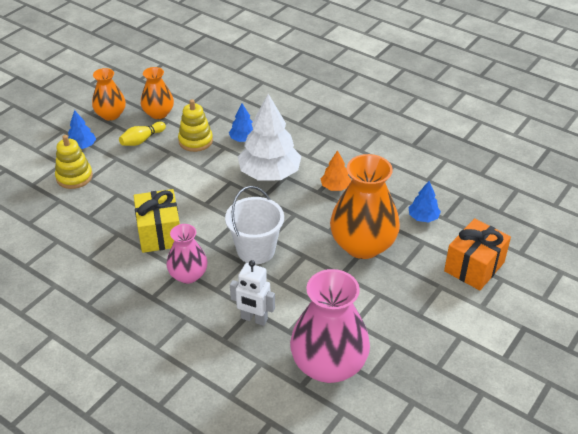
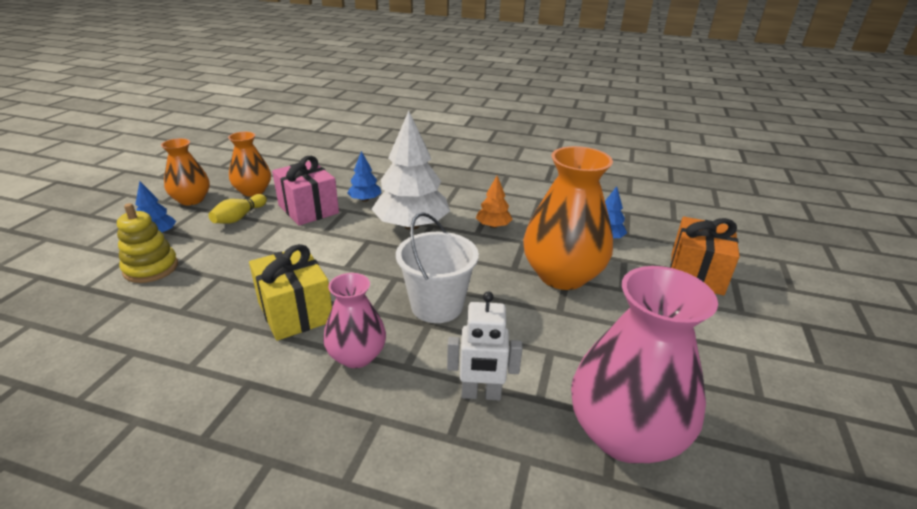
camera: 20 degrees left, 10 degrees down
yellow stacking toy [178,99,213,152] -> pink gift [272,156,339,226]

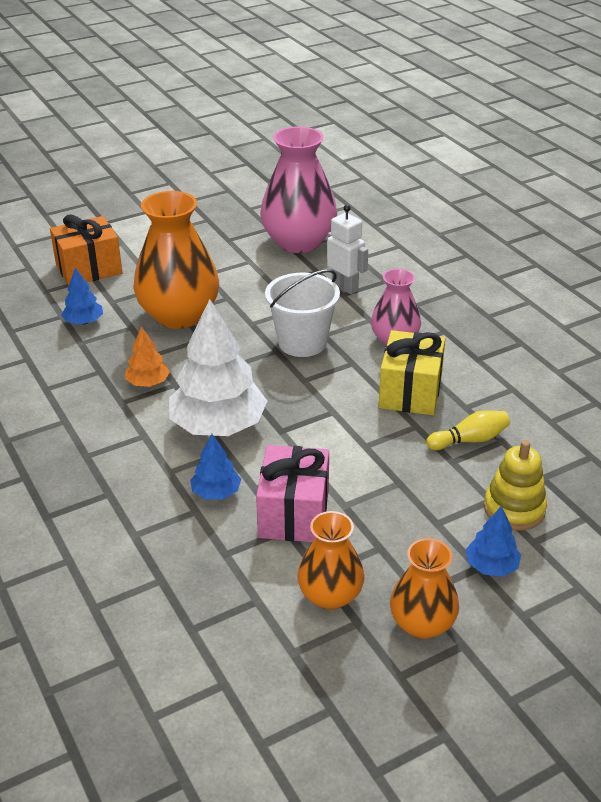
camera: 135 degrees left, 5 degrees up
yellow bowling pin [208,194,267,224] -> yellow bowling pin moved to [426,410,510,450]

